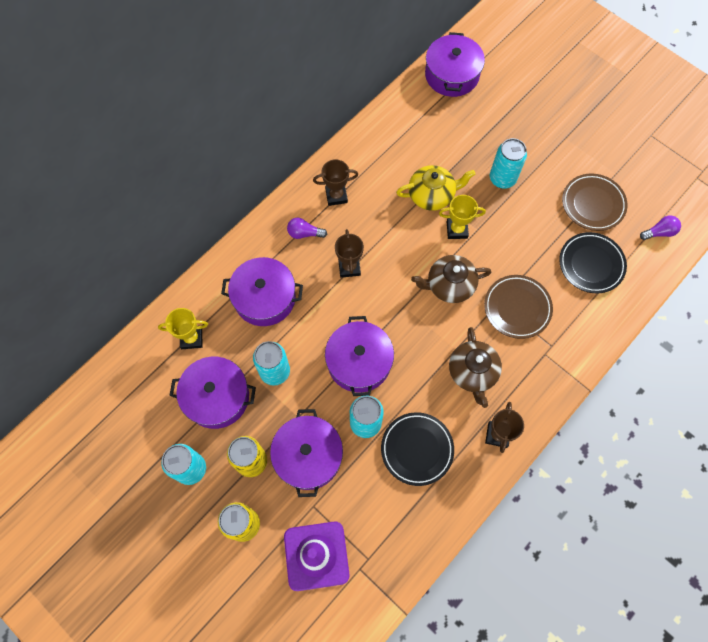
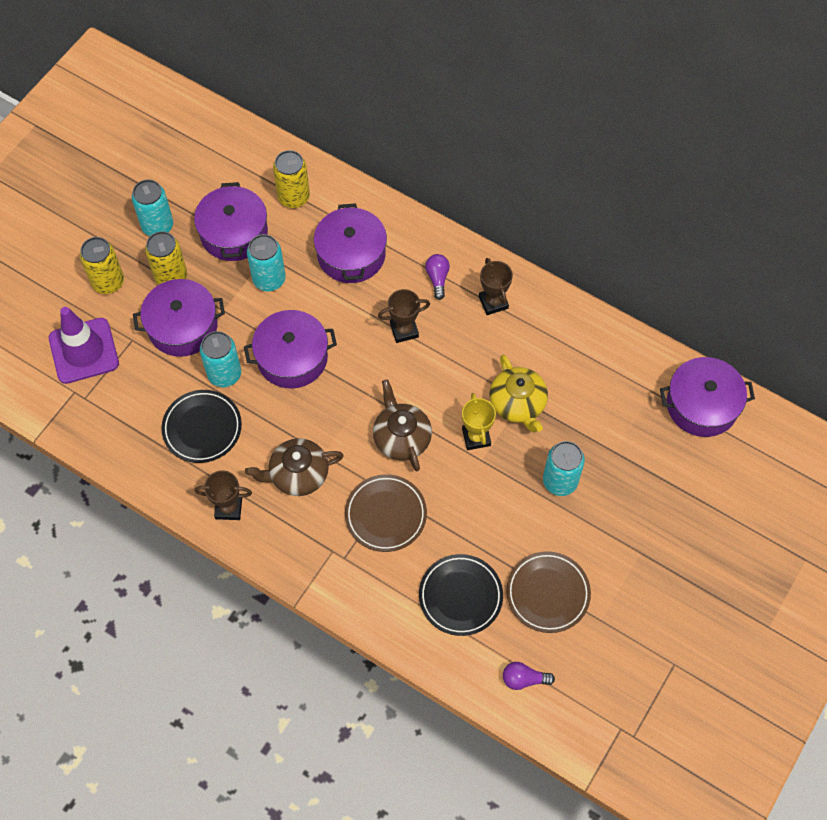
camera: 80 degrees right, 5 degrees down
yellow trophy [158,308,208,349] -> yellow can [273,150,310,208]
purple light bulb [640,215,681,240] -> purple light bulb turned 120 degrees clockwise [503,662,555,690]

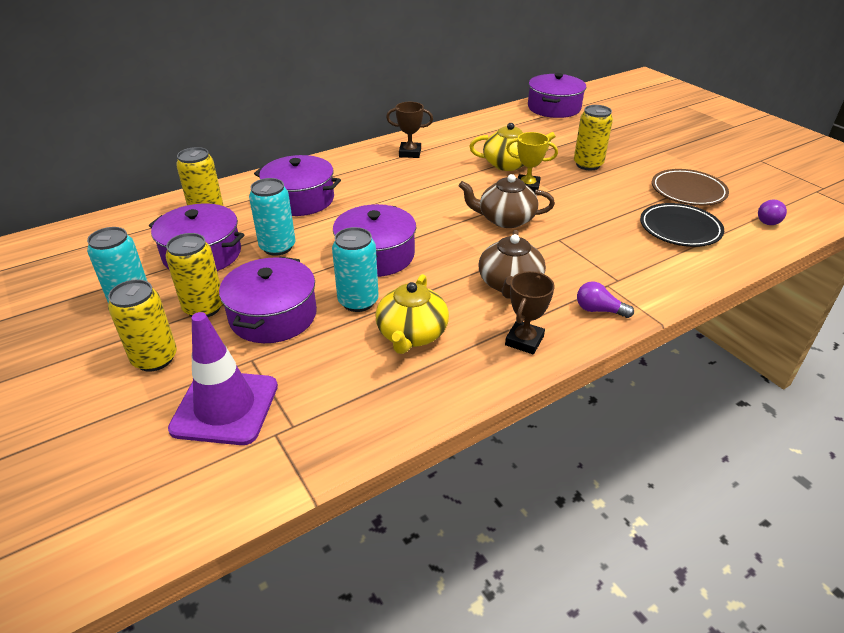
camera: 65 degrees left, 25 degrees down
black plate [161,390,242,463] -> yellow teapot [376,274,449,354]
brown plate [345,474,427,552] -> none
brown trophy [378,289,430,343] -> none
purple light bulb [425,254,450,300] -> purple light bulb moved to [577,281,634,318]
turquoise can [543,441,585,496] -> yellow can [574,105,613,170]

